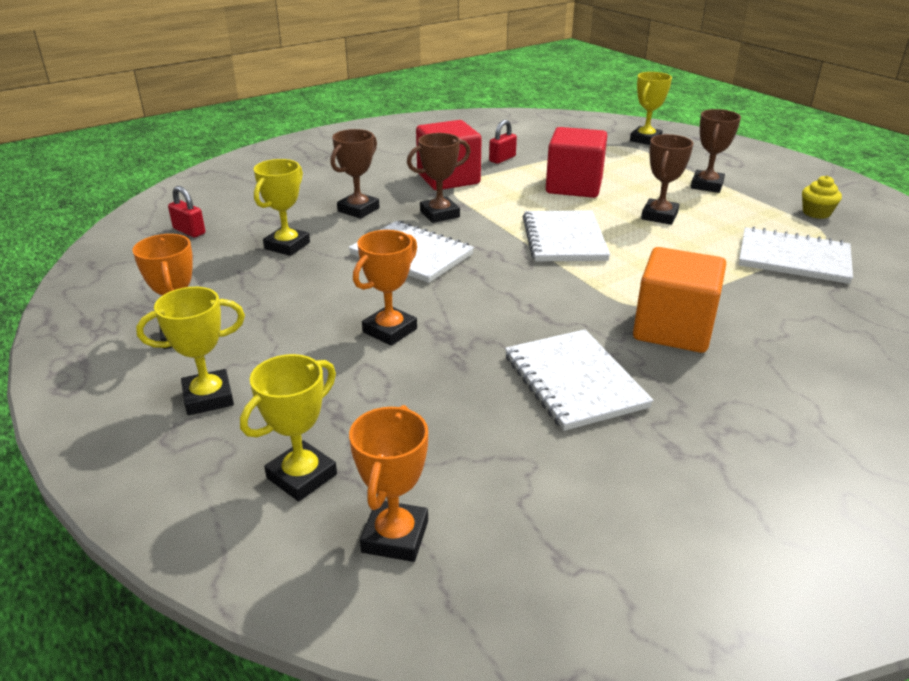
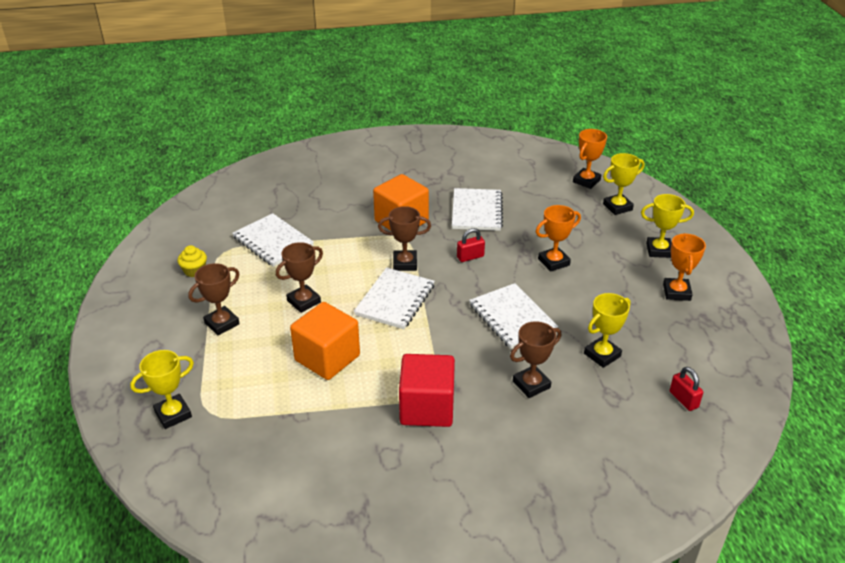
camera: 155 degrees left, 5 degrees up
brown trophy [407,133,471,223] -> brown trophy moved to [378,206,431,271]
red padlock [489,120,517,164] -> red padlock moved to [457,228,485,262]
red cube [546,127,607,198] -> orange cube [290,302,360,380]

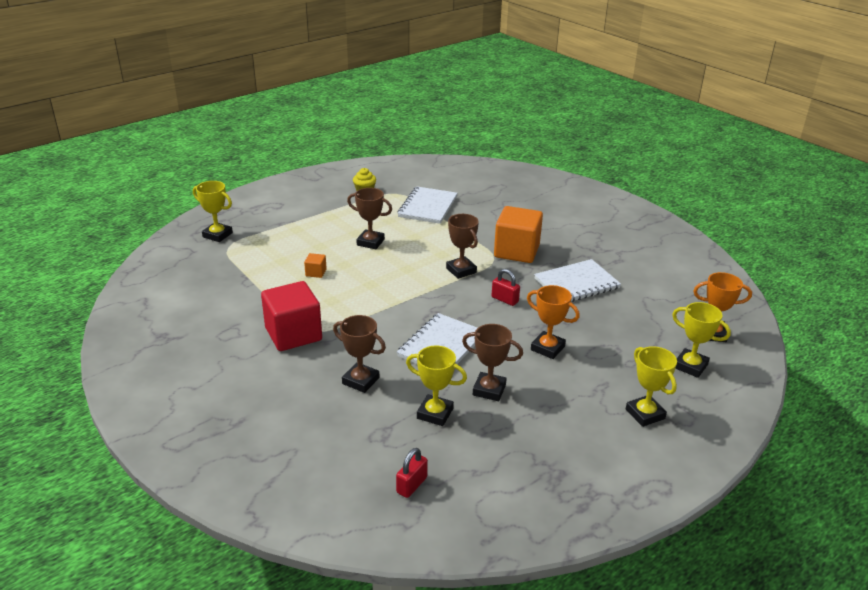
camera: 60 degrees right, 5 degrees down
brown trophy [188,263,239,335] -> brown trophy moved to [462,324,523,401]
orange cube [290,302,360,380] -> orange cube [304,253,327,278], size x0.42
white notebook [354,268,435,329] -> none
orange trophy [663,233,706,301] -> none

